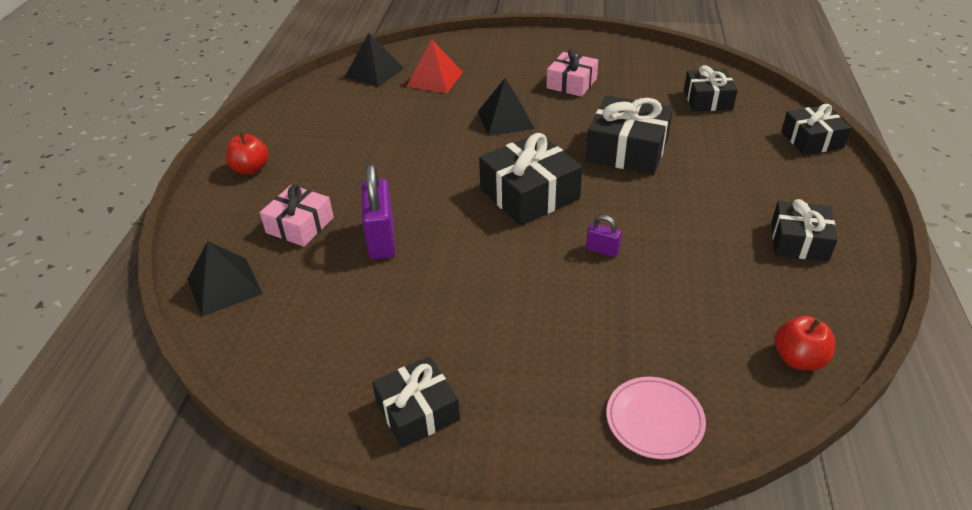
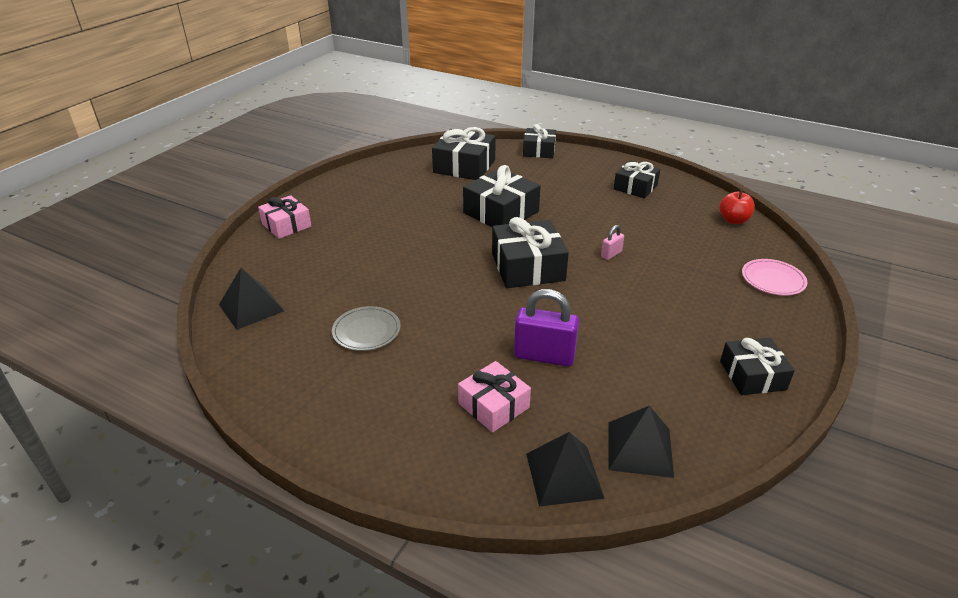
camera: 70 degrees left, 5 degrees down
red apple [226,132,269,175] -> none
red pyramid [407,39,463,93] -> none
black pyramid [478,78,535,136] -> black pyramid moved to [608,406,674,478]
pink gift [546,49,598,97] -> pink gift moved to [258,195,311,239]
purple padlock [586,215,622,257] -> pink padlock [601,225,624,260]
black gift [684,65,738,111] -> black gift [432,127,496,180], size x1.53
none -> grey plate [332,306,401,351]

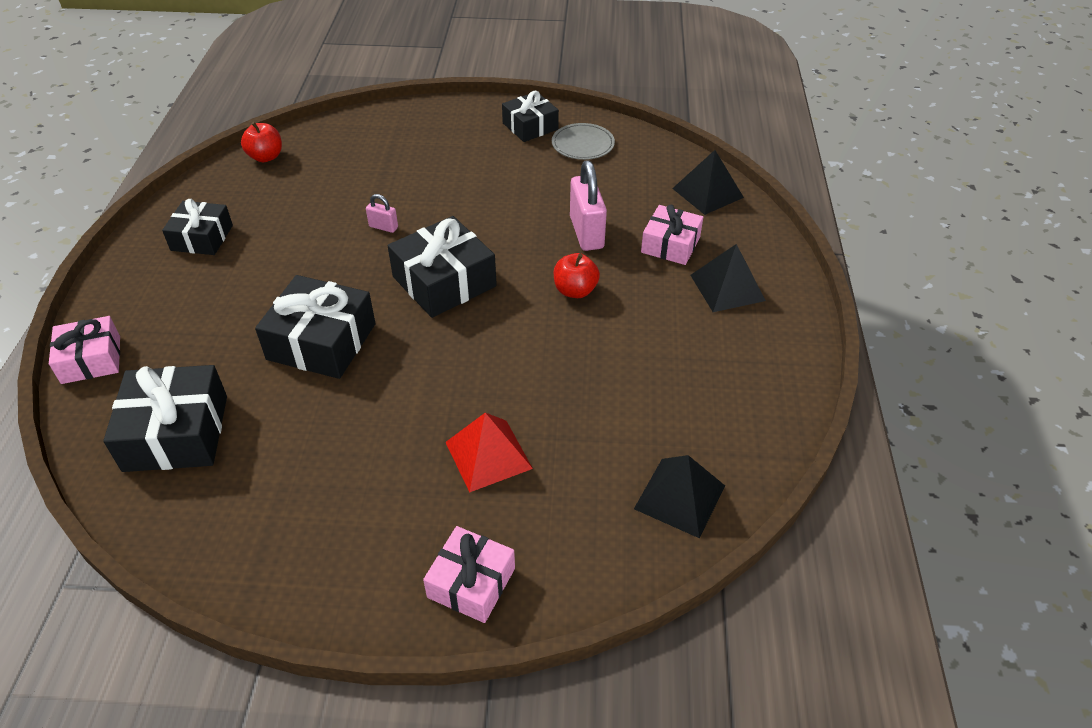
camera: 115 degrees left, 10 degrees up
grey plate [332,306,401,351] -> grey plate moved to [552,123,615,160]
purple padlock [514,289,579,366] -> pink padlock [570,160,607,251]
black gift [523,124,556,158] -> pink gift [49,316,120,384]
black pyramid [608,406,674,478] -> black pyramid moved to [690,244,766,312]
pink plate [742,259,807,295] -> none
none -> red pyramid [445,413,533,492]
none -> red apple [554,253,600,298]

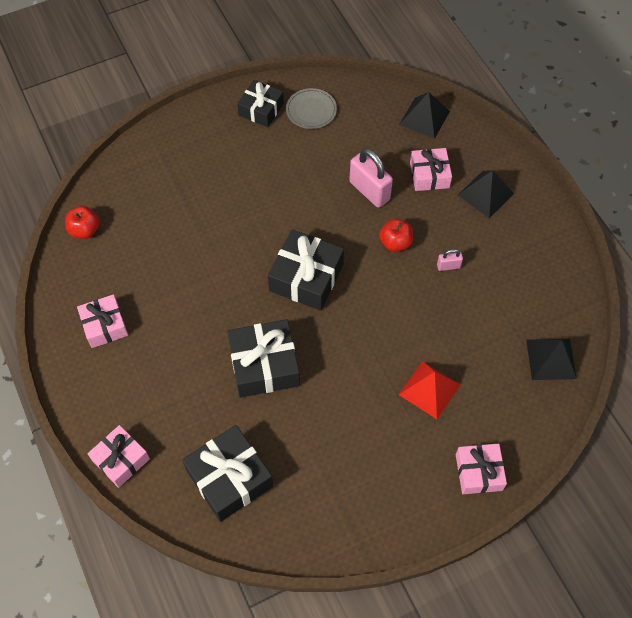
camera: 30 degrees left, 15 degrees up
black gift [162,199,233,255] -> pink gift [77,294,128,348]
pink padlock [366,194,398,233] -> pink padlock moved to [437,249,463,271]

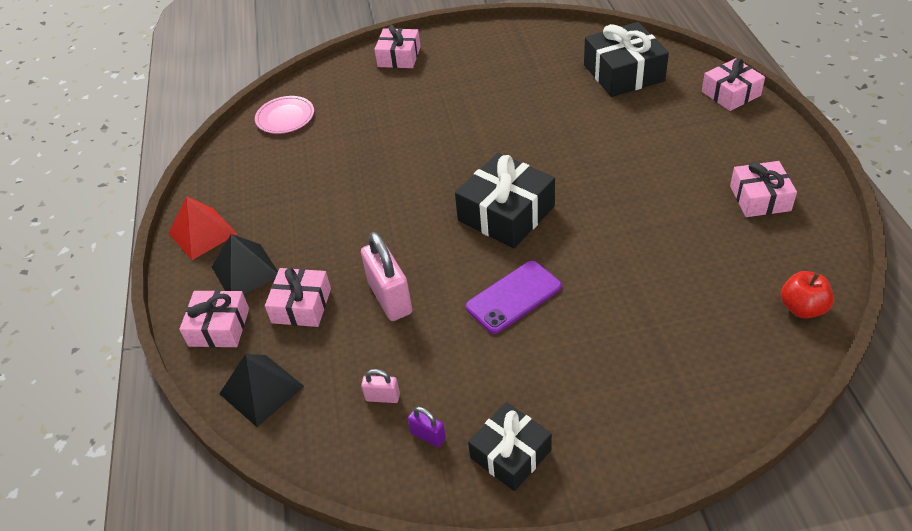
camera: 160 degrees left, 15 degrees down
black gift [227,319,300,398] -> none
grey plate [286,88,337,129] -> purple padlock [408,407,446,447]
red apple [379,219,413,252] -> none
red pyramid [399,361,460,419] -> red pyramid moved to [169,196,237,260]
pink padlock [437,249,463,271] -> pink padlock moved to [361,369,400,403]
black pyramid [526,339,577,380] -> pink plate [255,96,314,134]
none -> pink gift [179,290,249,347]
none -> purple phone [466,261,562,334]

